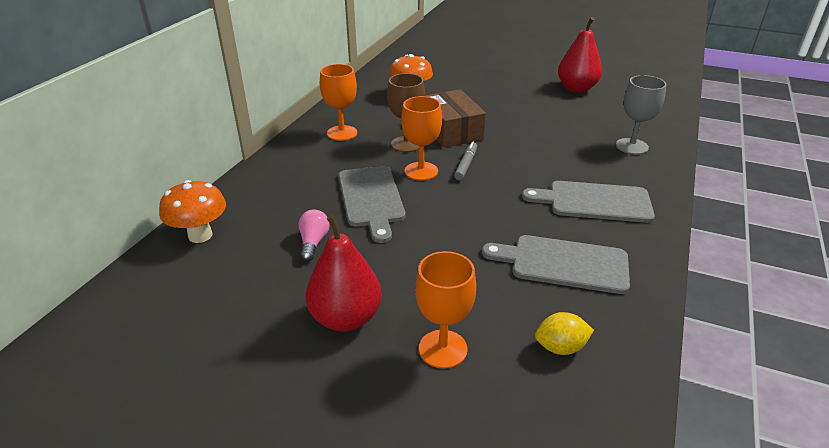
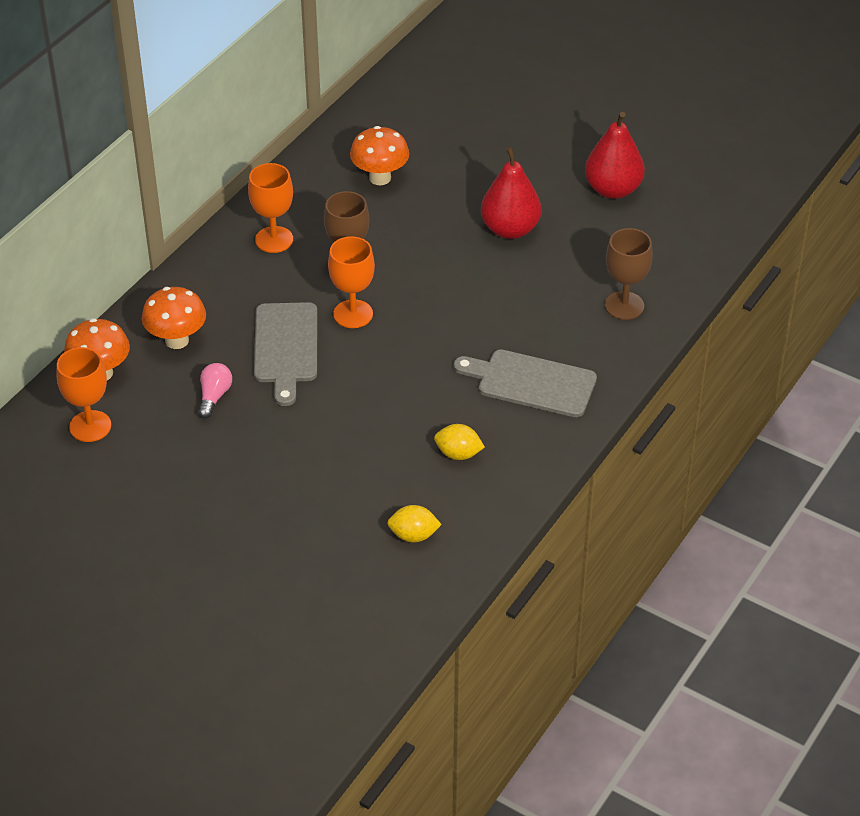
camera: 10 degrees right, 10 degrees up
red pear [305,215,382,332] -> red pear moved to [481,147,541,239]
orange goblet [415,251,476,369] -> orange goblet moved to [57,347,111,442]
brown box [425,89,486,147] -> none
grey marker [454,142,477,180] -> none
grey cutting board [482,235,630,294] -> yellow lemon [434,424,485,460]
grey goblet [616,75,667,155] -> brown goblet [605,228,653,320]
none -> orange mushroom [142,287,206,349]

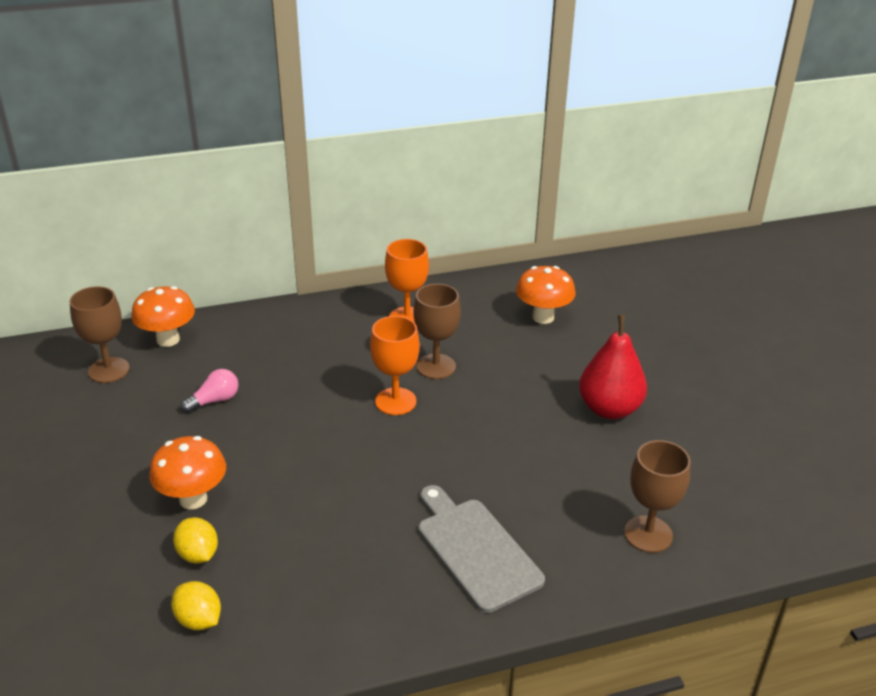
camera: 40 degrees right, 10 degrees down
orange goblet [57,347,111,442] -> brown goblet [70,286,130,383]
orange mushroom [142,287,206,349] -> orange mushroom moved to [149,436,226,509]
grey cutting board [254,302,317,406] -> none
yellow lemon [434,424,485,460] -> yellow lemon moved to [173,517,218,564]
red pear [585,112,645,199] -> none

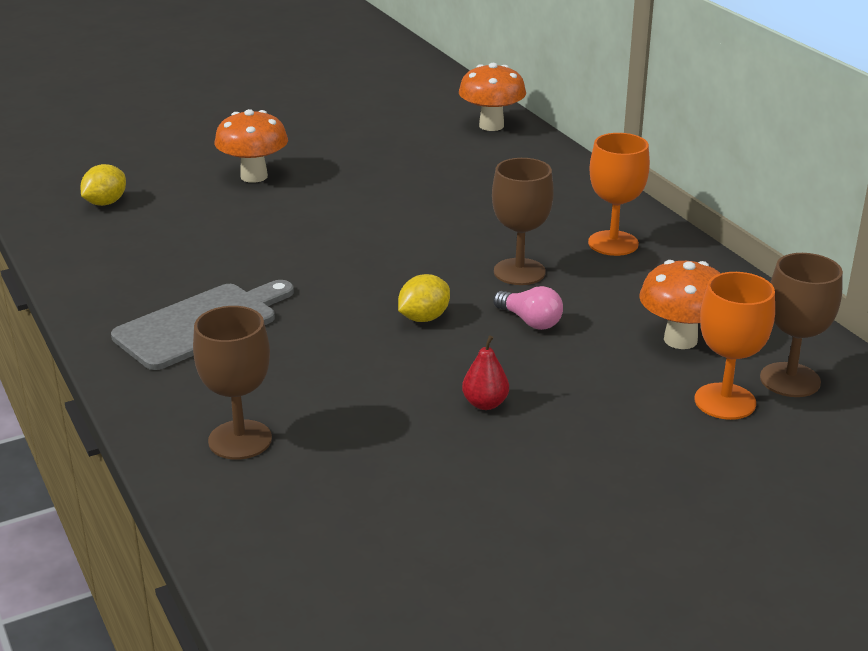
camera: 80 degrees right, 5 degrees down
brown goblet [70,286,130,383] -> brown goblet moved to [760,253,843,397]
yellow lemon [173,517,218,564] -> yellow lemon moved to [398,274,450,322]
pink light bulb [181,369,238,413] -> pink light bulb moved to [493,286,563,330]
orange goblet [370,316,420,415] -> orange goblet moved to [695,272,775,420]
red pear [579,314,647,419] -> red pear [462,335,509,410], size x0.49

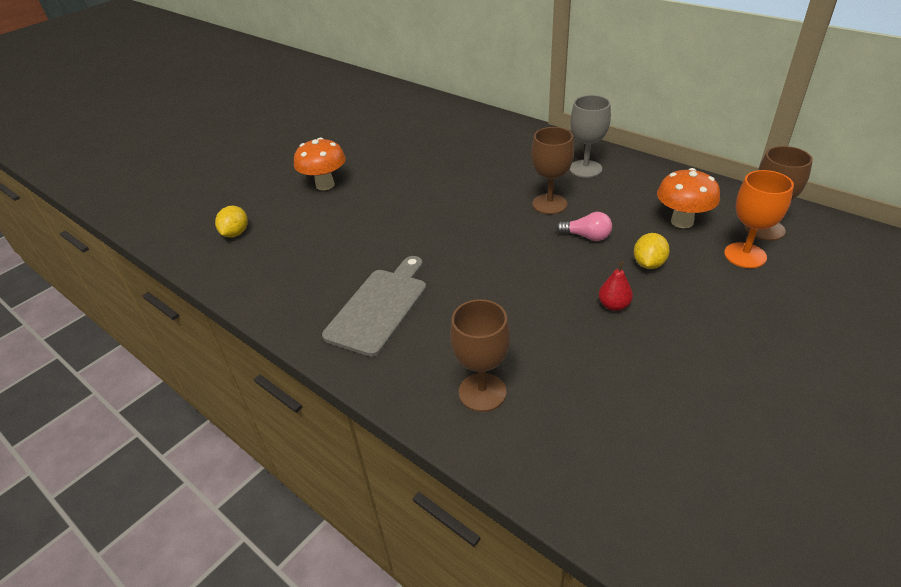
camera: 20 degrees left, 10 degrees up
yellow lemon [398,274,450,322] -> yellow lemon moved to [634,233,670,269]
orange mushroom [459,63,526,131] -> none
orange goblet [588,133,650,256] -> grey goblet [570,95,611,178]

